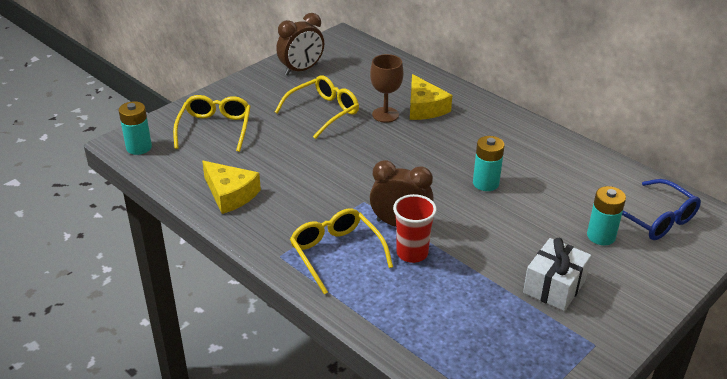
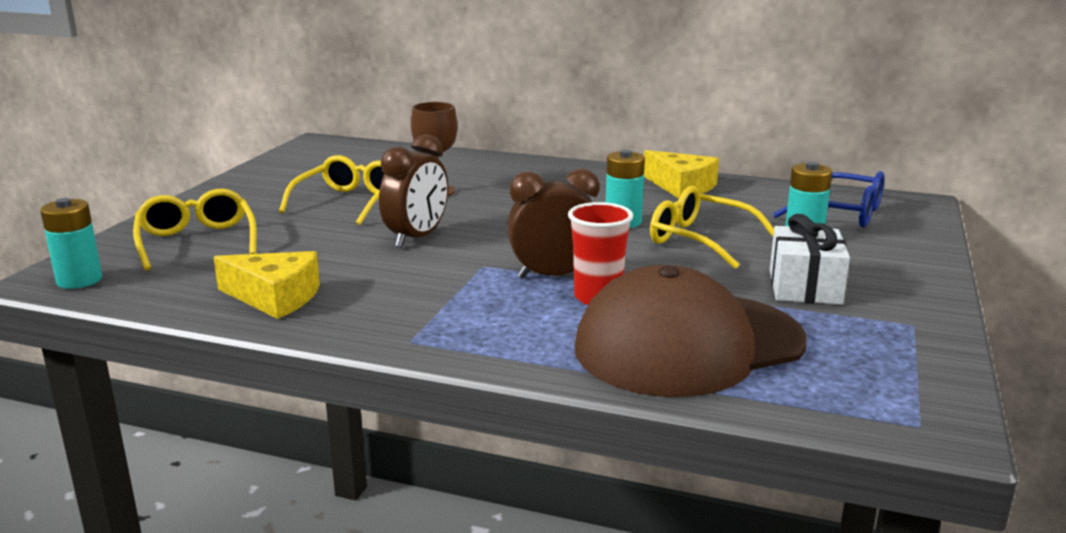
camera: 25 degrees left, 15 degrees down
brown clock [276,13,324,75] -> brown clock moved to [379,134,448,248]
yellow glasses [290,208,393,295] -> yellow glasses moved to [650,186,774,269]
yellow cheese [410,74,452,120] -> yellow cheese moved to [644,150,719,198]
none -> brown cap [575,265,807,397]

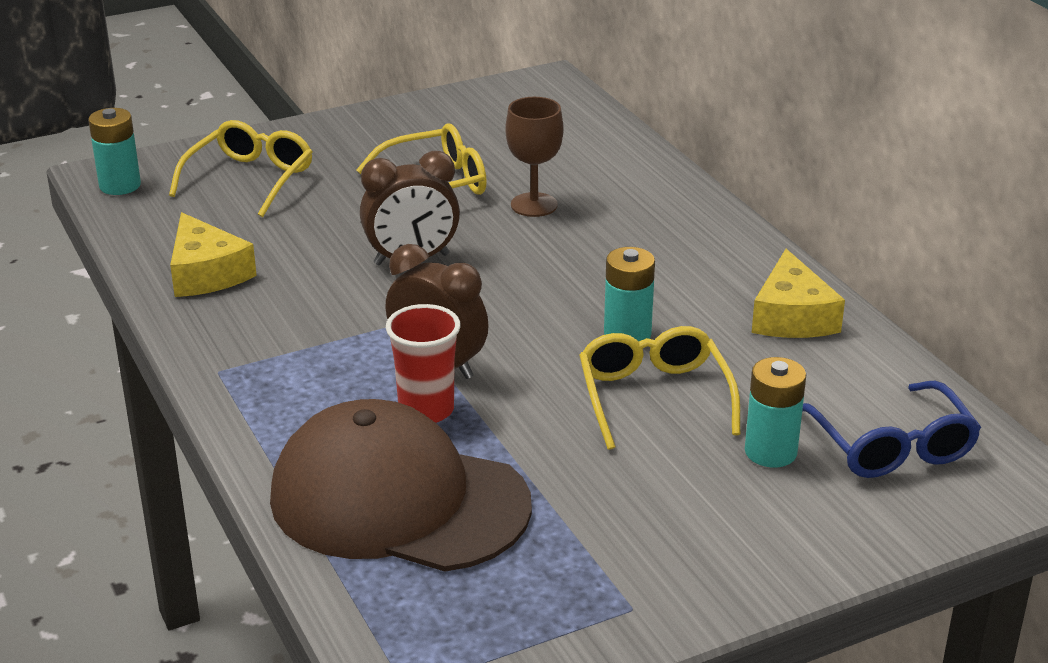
camera: 45 degrees right, 10 degrees up
white gift [770,214,850,305] -> none

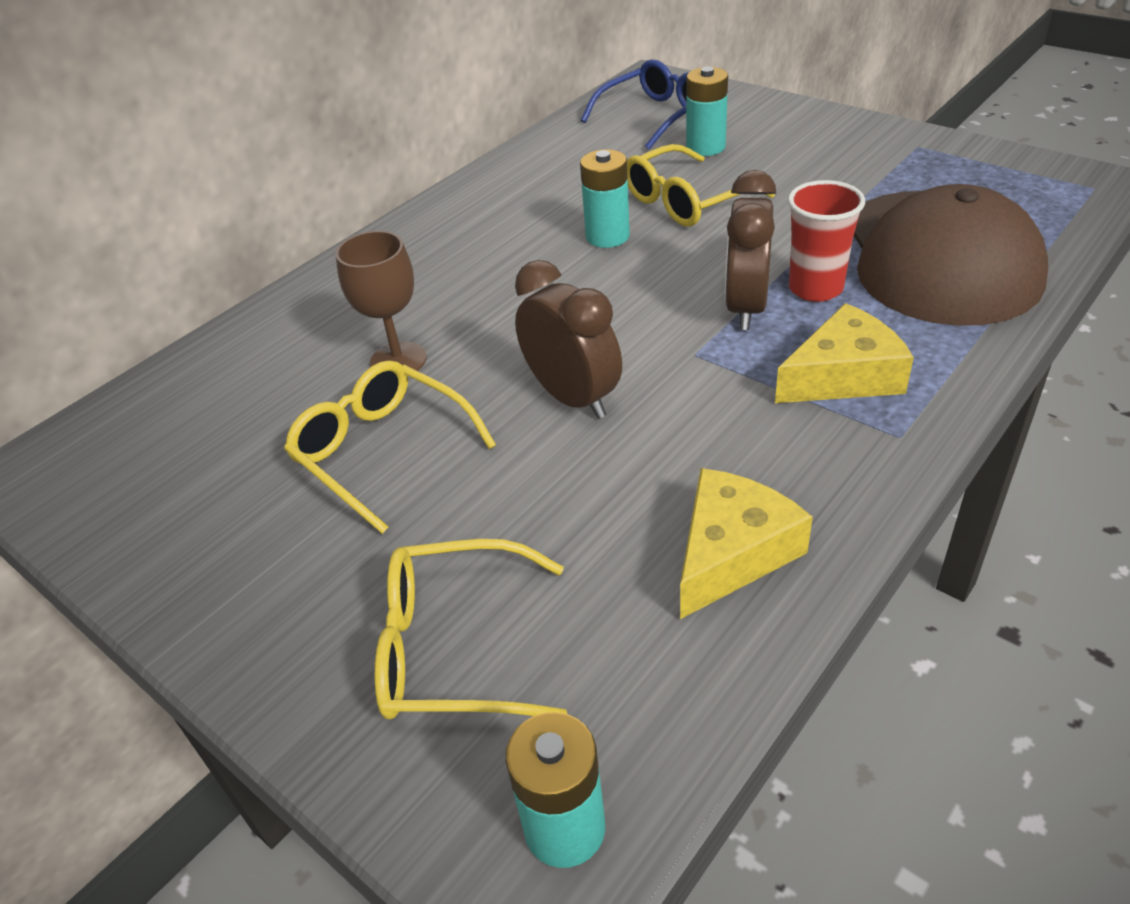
camera: 110 degrees left, 10 degrees up
yellow cheese [752,249,845,338] -> yellow cheese moved to [775,303,914,403]

